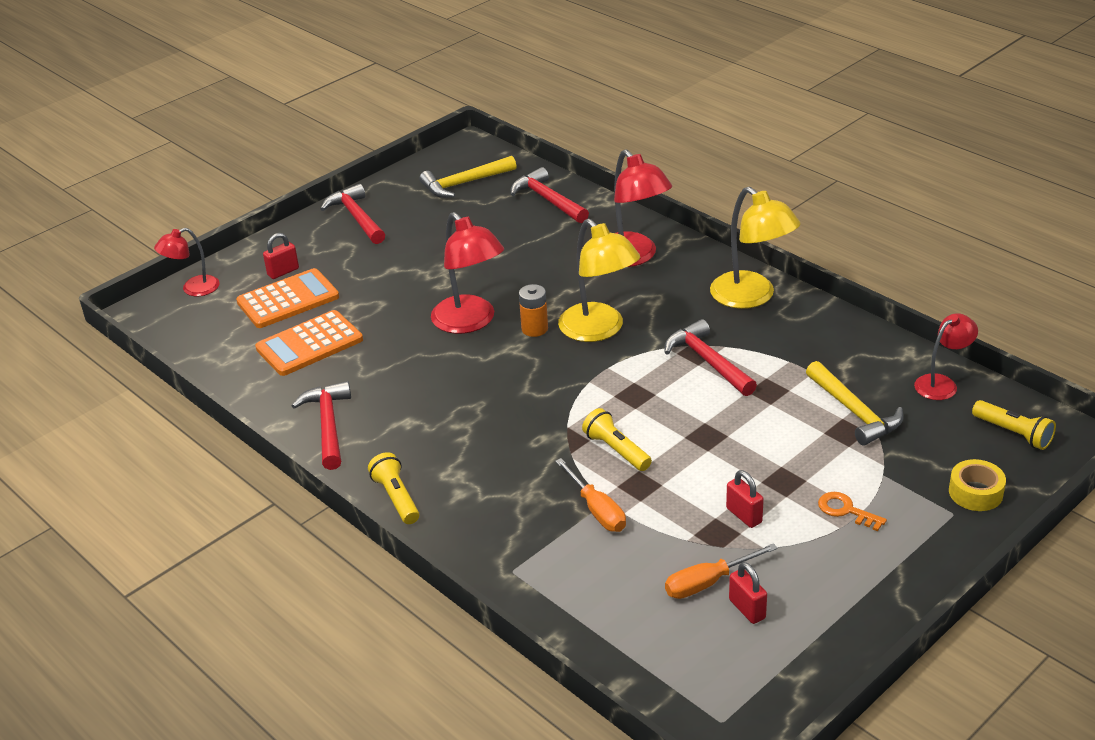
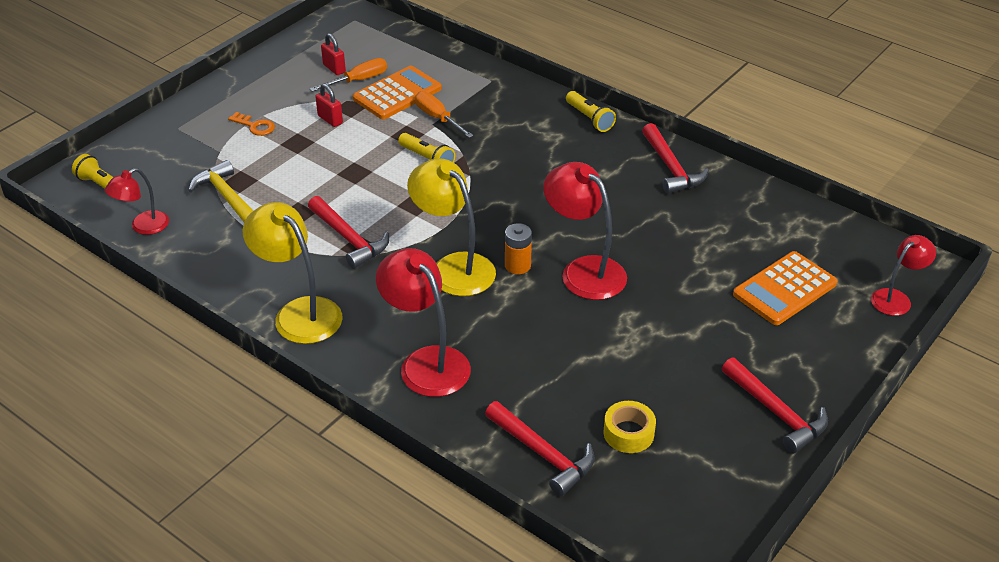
camera: 170 degrees right, 5 degrees up
orange calculator [255,310,363,376] -> orange calculator moved to [353,66,442,119]
red padlock [263,233,299,279] -> none
yellow hammer [419,156,516,198] -> none
yellow tape [949,459,1006,511] -> yellow tape moved to [604,401,656,453]

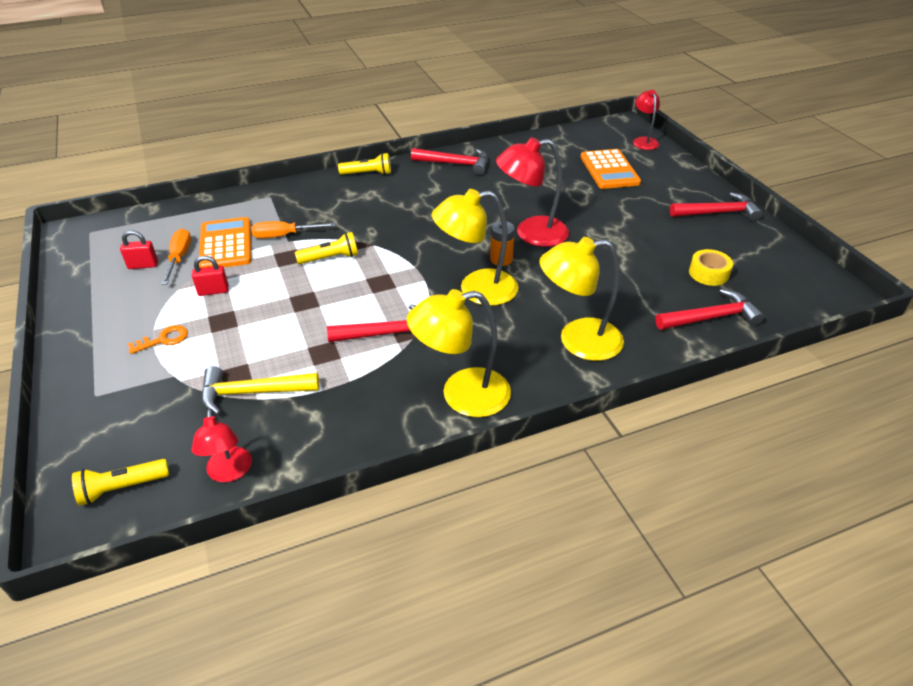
camera: 60 degrees left, 0 degrees up
red lamp [376,248,471,397] -> yellow lamp [539,237,624,361]

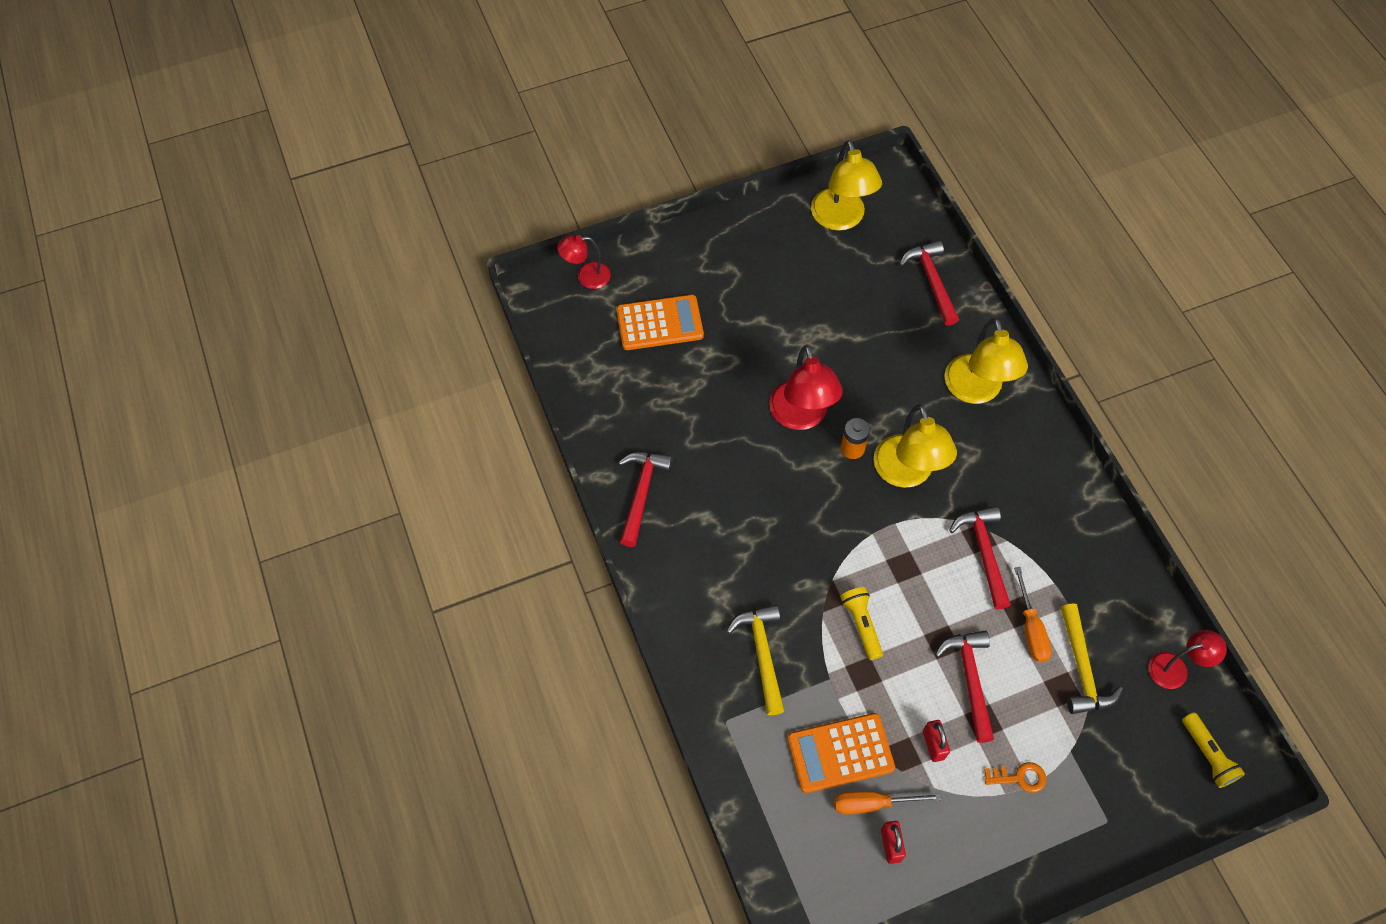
camera: 90 degrees left, 20 degrees up
orange key [128,325,188,354] -> orange key turned 120 degrees clockwise [984,762,1046,793]
orange screwdriver [251,221,336,238] -> orange screwdriver moved to [1014,567,1052,662]
yellow flashlight [338,153,391,175] -> none
yellow lamp [407,289,511,417] -> yellow lamp moved to [811,140,882,231]
red hammer [670,192,763,221] -> red hammer moved to [935,631,994,743]
yellow tape [689,249,733,286] -> none
none -> yellow hammer [726,604,784,715]

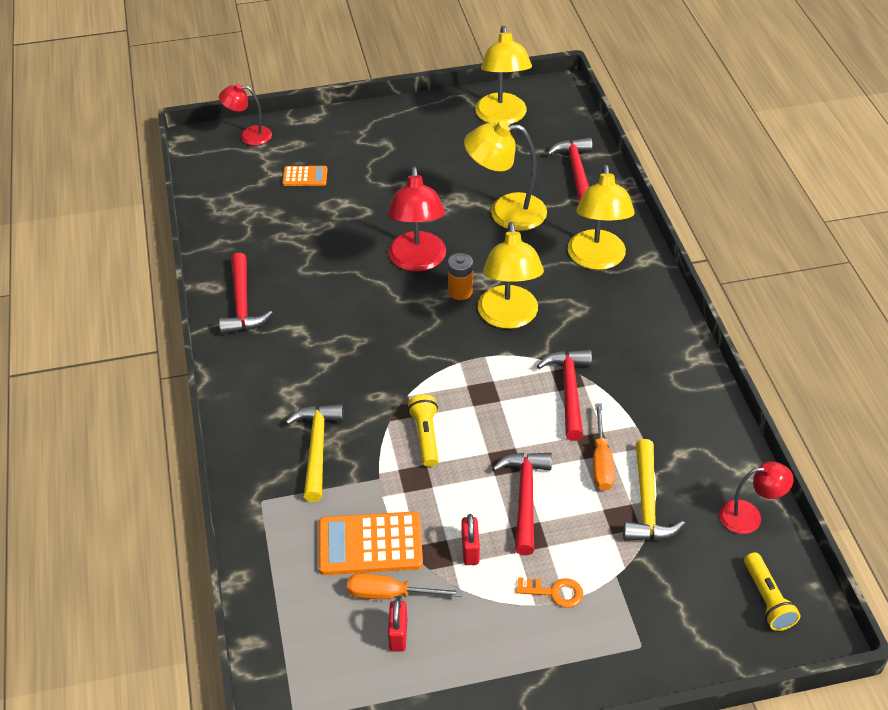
camera: 10 degrees right, 15 degrees down
orange calculator [616,295,704,350] -> orange calculator [282,166,328,186], size x0.55
red hammer [618,452,672,547] -> red hammer turned 150 degrees clockwise [219,253,272,334]
none -> yellow lamp [464,121,547,231]

